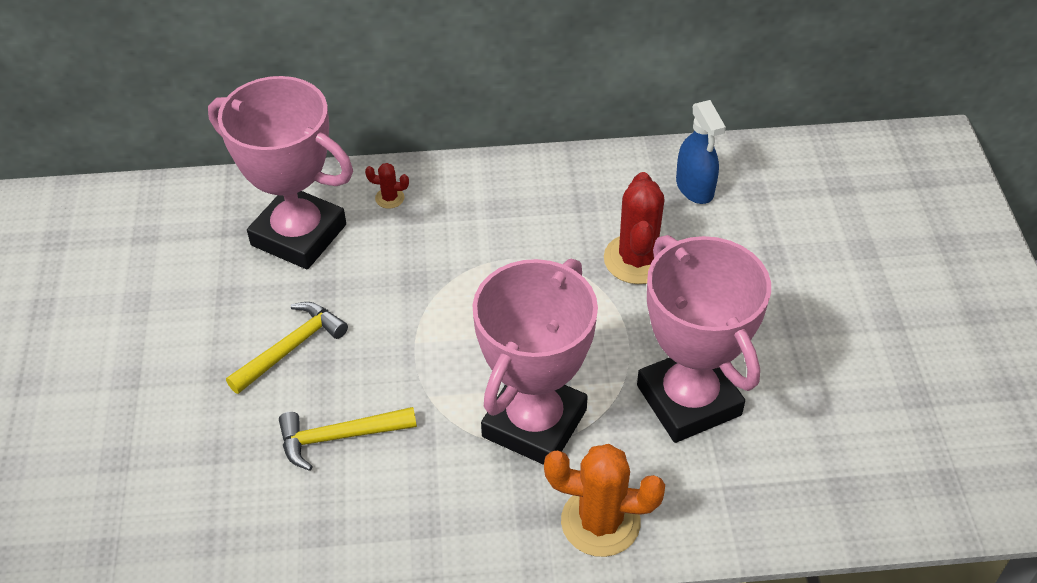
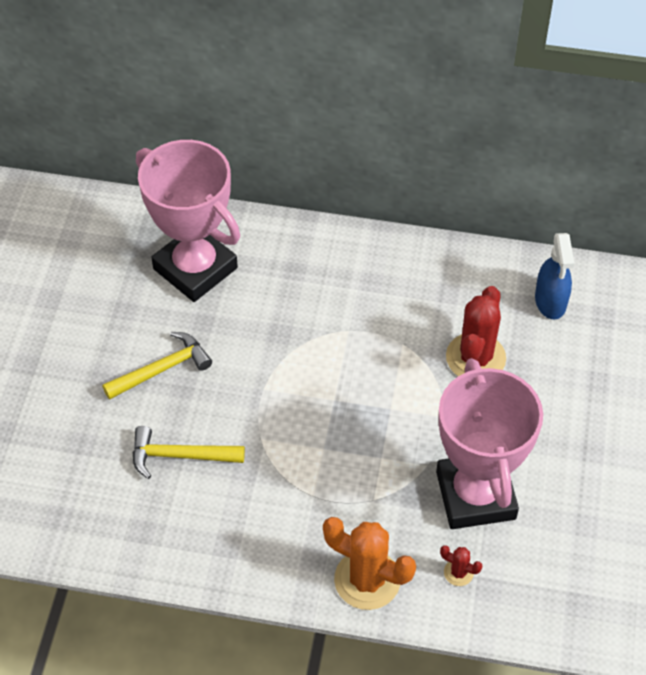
camera: 15 degrees right, 5 degrees up
red cactus [365,163,409,209] -> red cactus moved to [440,545,482,586]
pink trophy [473,259,598,465] -> none

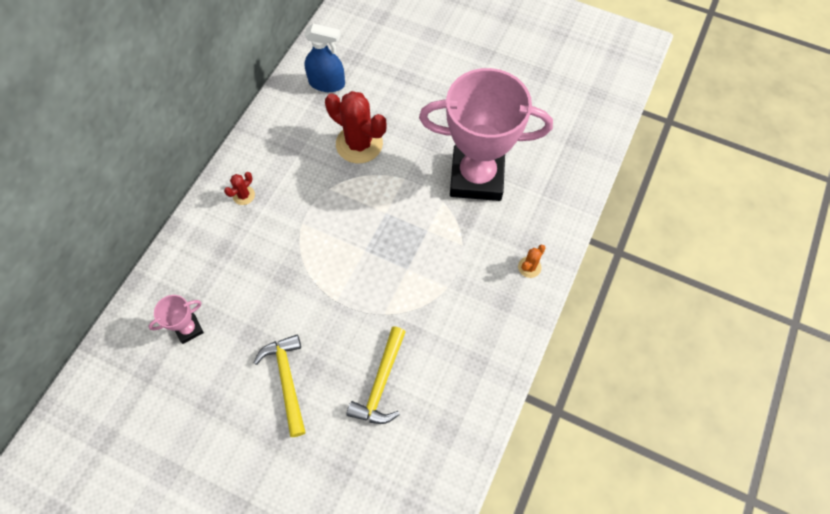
camera: 75 degrees left, 10 degrees up
pink trophy [136,140,240,302] -> pink trophy [148,295,204,344], size x0.40
orange cactus [323,517,416,610] -> orange cactus [518,245,545,278], size x0.45
red cactus [440,545,482,586] -> red cactus moved to [224,172,255,205]

